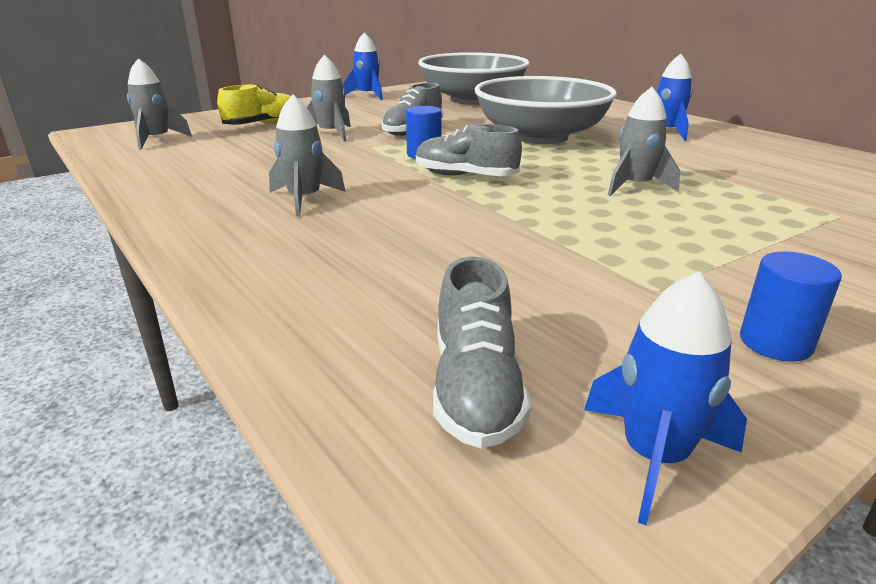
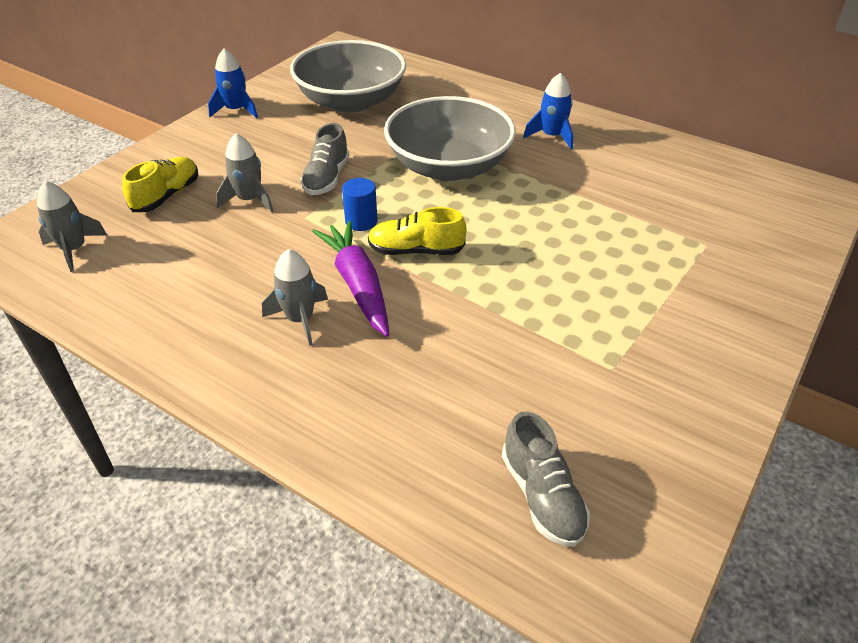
camera: 20 degrees left, 15 degrees up
grey shoe [416,124,522,176] -> yellow shoe [368,207,467,255]
blue rocket [584,271,747,525] -> none
grey rocket [608,87,680,196] -> none
blue cylinder [740,251,842,362] -> none
none -> purple carrot [312,221,389,337]

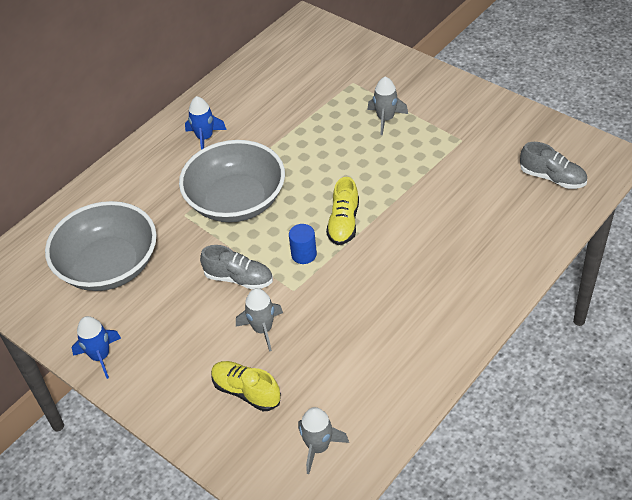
camera: 80 degrees left, 5 degrees up
grey rocket [262,249,328,346] -> grey rocket moved to [368,77,408,135]
purple carrot [312,221,389,337] -> none
grey shoe [502,411,590,547] -> grey shoe turned 45 degrees clockwise [520,142,587,189]

